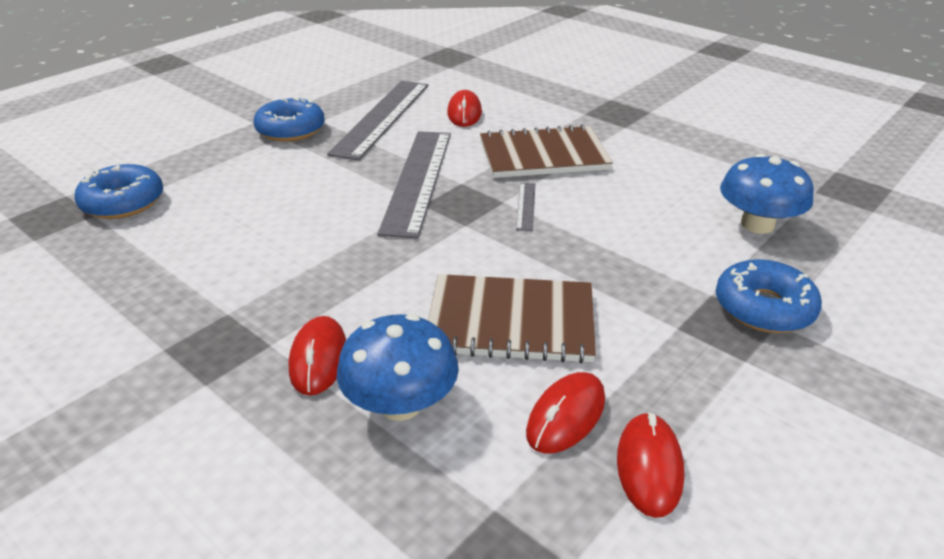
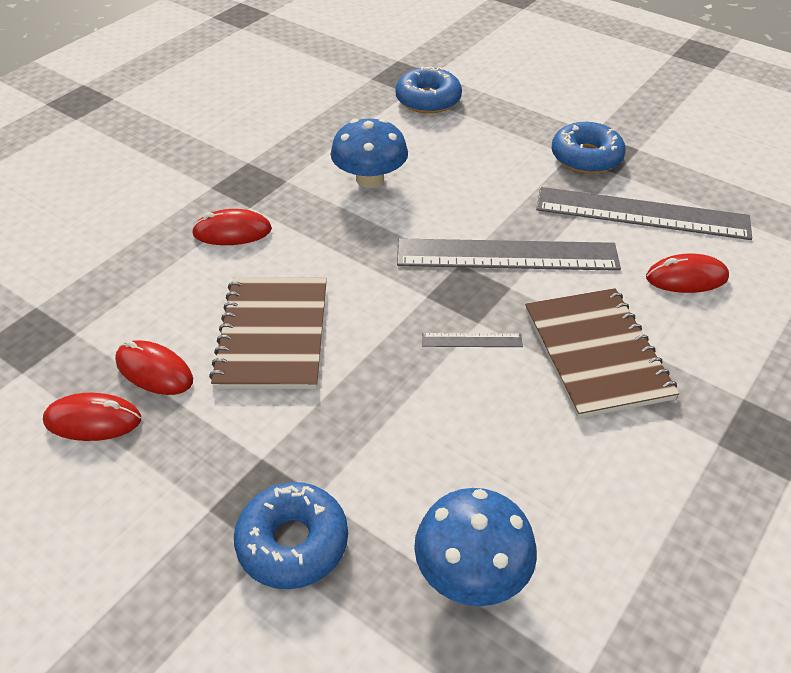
camera: 85 degrees right, 10 degrees up
blue mushroom [337,314,459,421] -> blue mushroom moved to [330,118,408,188]

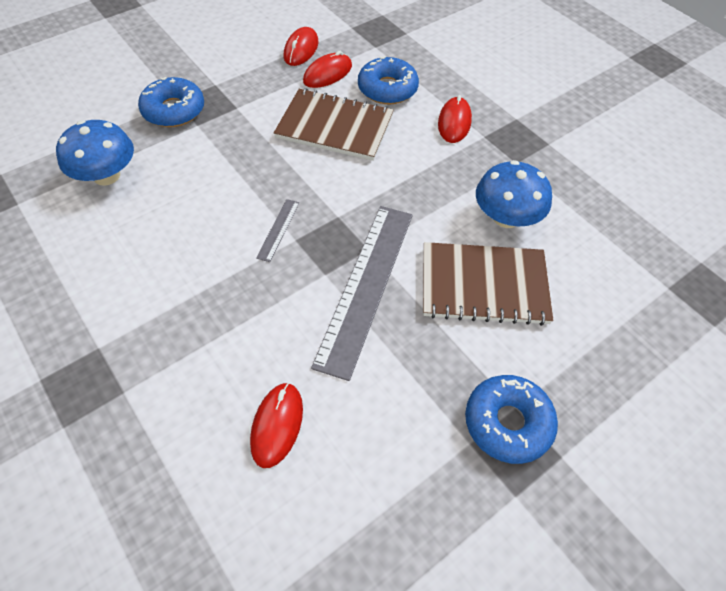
camera: 105 degrees right, 10 degrees up
blue donut [396,67,462,114] -> blue donut moved to [358,56,419,104]
brown notebook [525,288,679,419] -> brown notebook moved to [423,242,553,326]
grey ruler [536,187,752,240] -> none

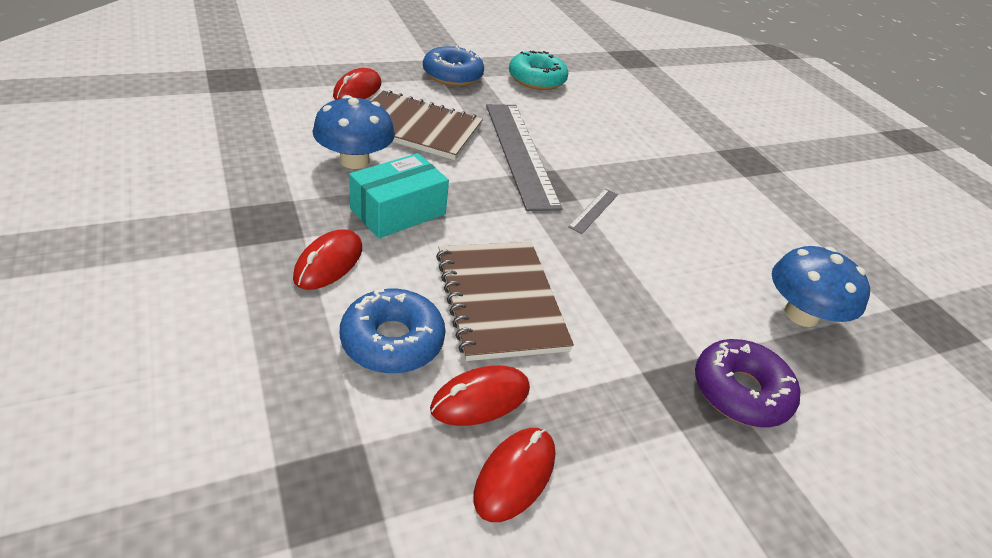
camera: 170 degrees left, 15 degrees down
blue donut [138,77,204,127] -> purple donut [695,339,800,427]
red mouse [250,383,303,468] -> red mouse moved to [333,68,381,100]
brown notebook [274,88,394,161] -> brown notebook turned 45 degrees clockwise [436,242,574,361]
grey ruler [311,206,413,381] -> grey ruler turned 45 degrees counterclockwise [486,104,562,211]
none -> turquoise box [349,153,449,239]
none -> turquoise donut [509,50,568,90]

